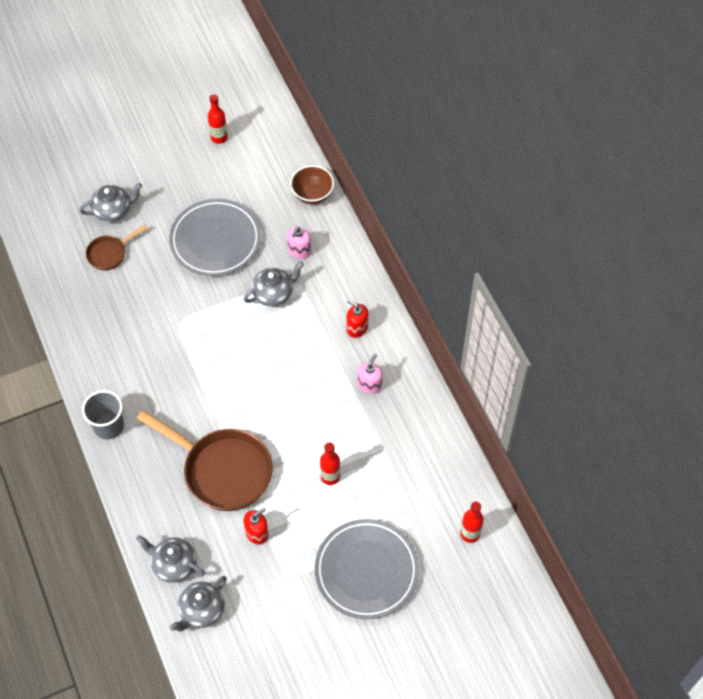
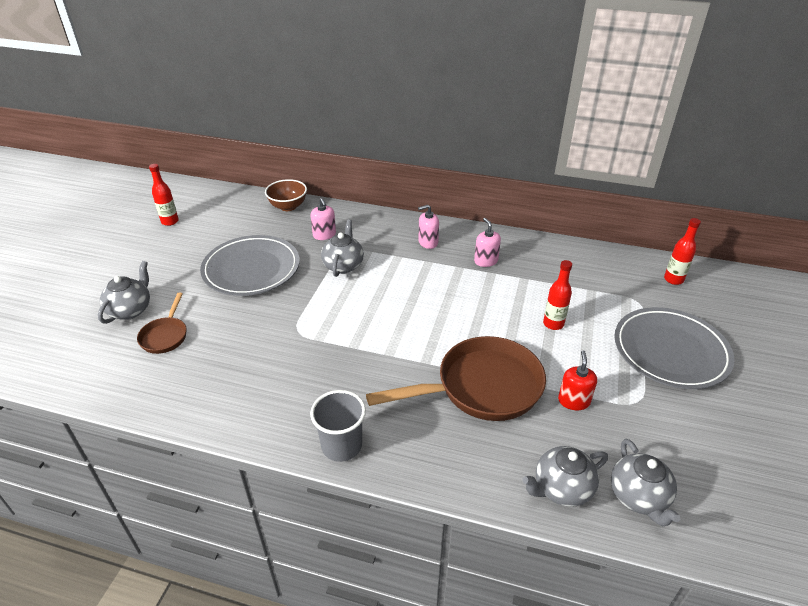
camera: 50 degrees left, 20 degrees down
red soap dispenser [347,300,368,338] -> pink soap dispenser [418,205,439,249]

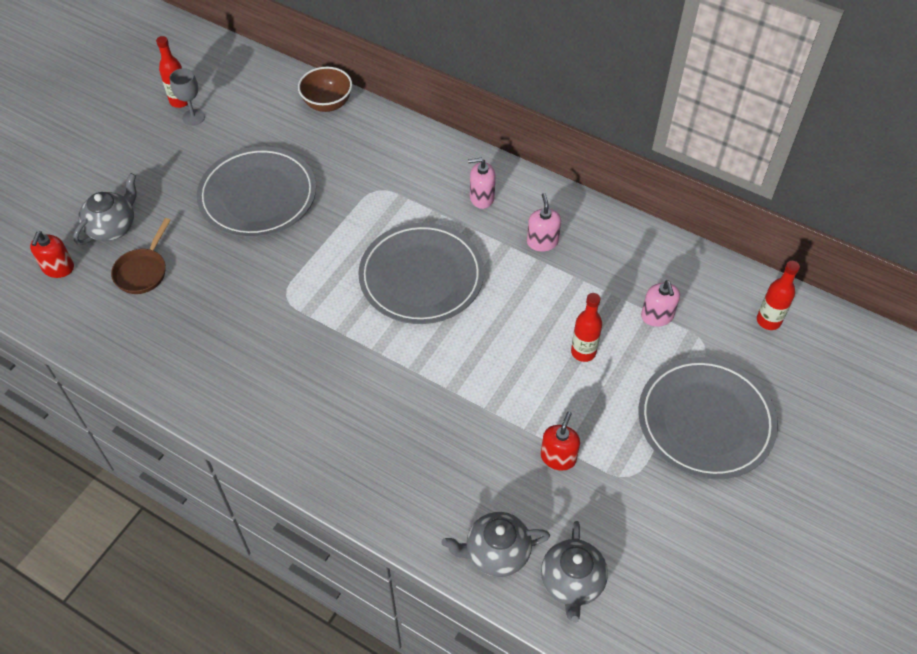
camera: 15 degrees right, 15 degrees up
grey cup [310,390,366,462] -> none
pink soap dispenser [311,198,336,240] -> pink soap dispenser moved to [641,280,680,327]
grey teapot [321,220,364,277] -> none
brown pan [366,336,546,421] -> none
none -> red soap dispenser [30,231,74,278]
none -> grey goblet [170,68,205,126]
none -> grey plate [358,222,484,324]

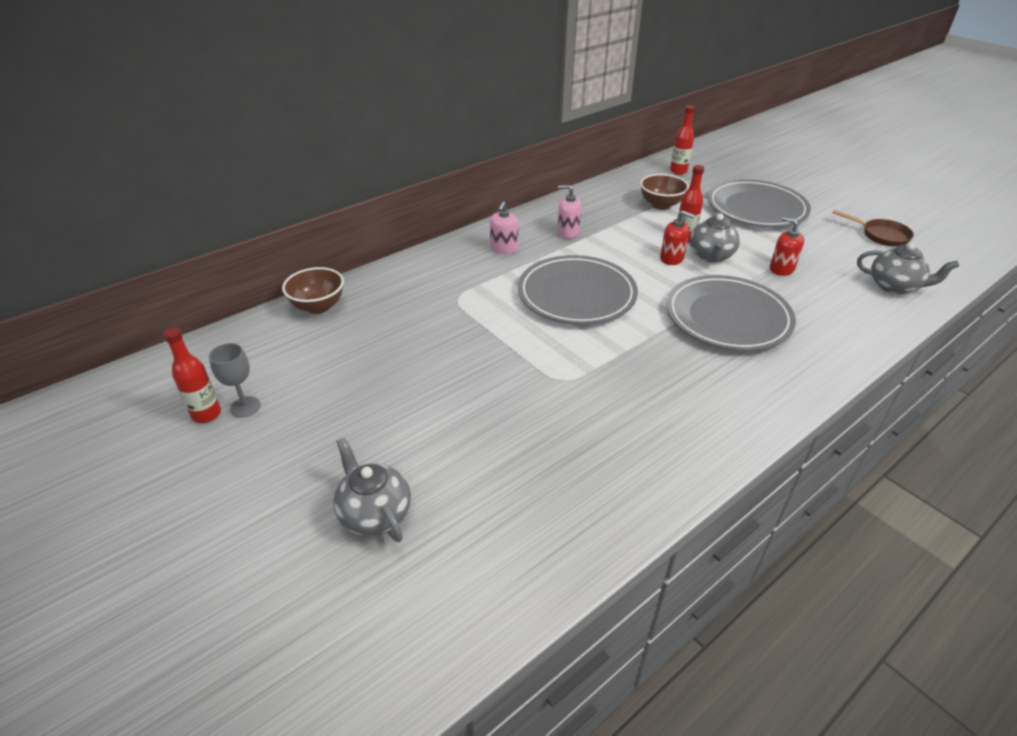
camera: 70 degrees left, 15 degrees down
red soap dispenser [30,231,74,278] -> red soap dispenser moved to [660,210,695,265]
brown pan [111,218,171,294] -> brown pan moved to [832,210,914,246]
grey plate [197,146,316,237] -> grey plate moved to [666,275,796,351]
grey teapot [442,512,550,577] -> grey teapot moved to [690,213,740,263]
pink soap dispenser [641,280,680,327] -> brown bowl [640,174,689,210]

